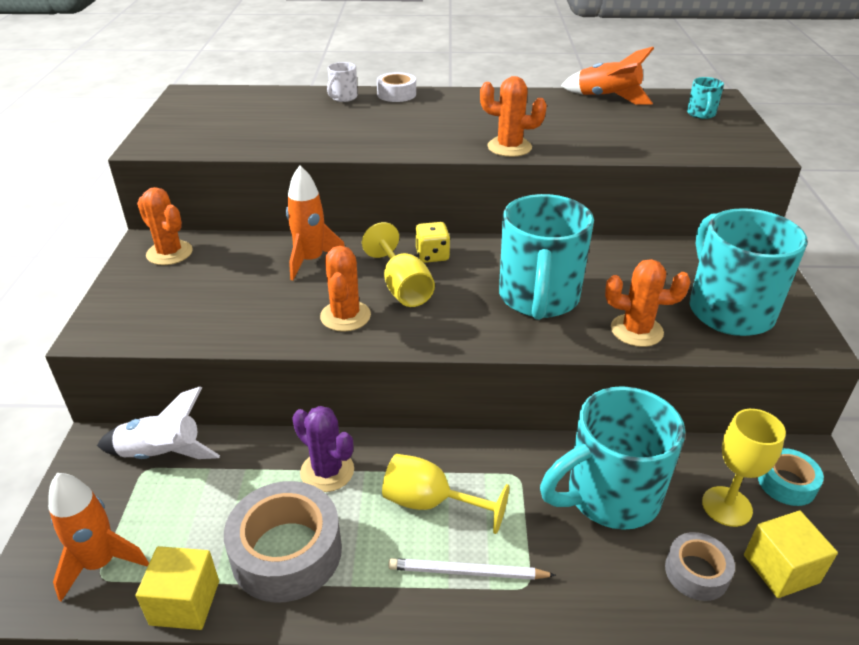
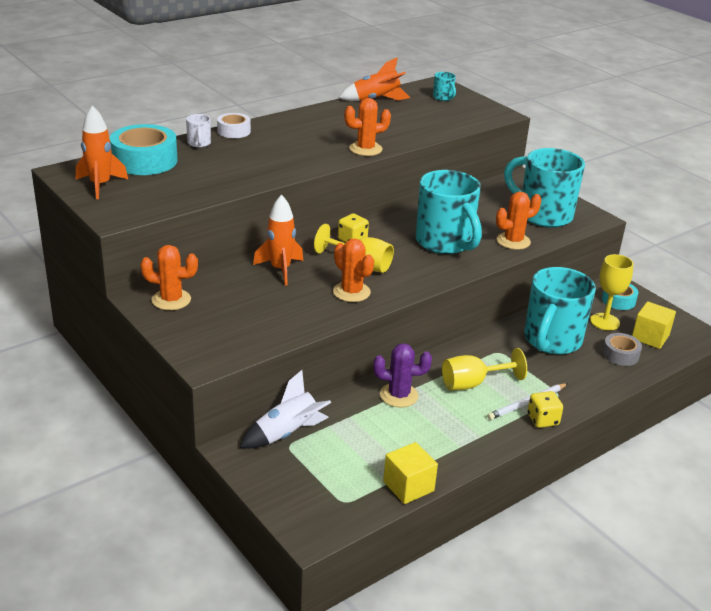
camera: 40 degrees left, 5 degrees down
orange rocket [48,473,149,602] -> orange rocket moved to [76,105,128,199]
grey tape [224,481,342,603] -> none
none -> turquoise tape [110,124,177,175]
none -> yellow dice [527,391,563,428]

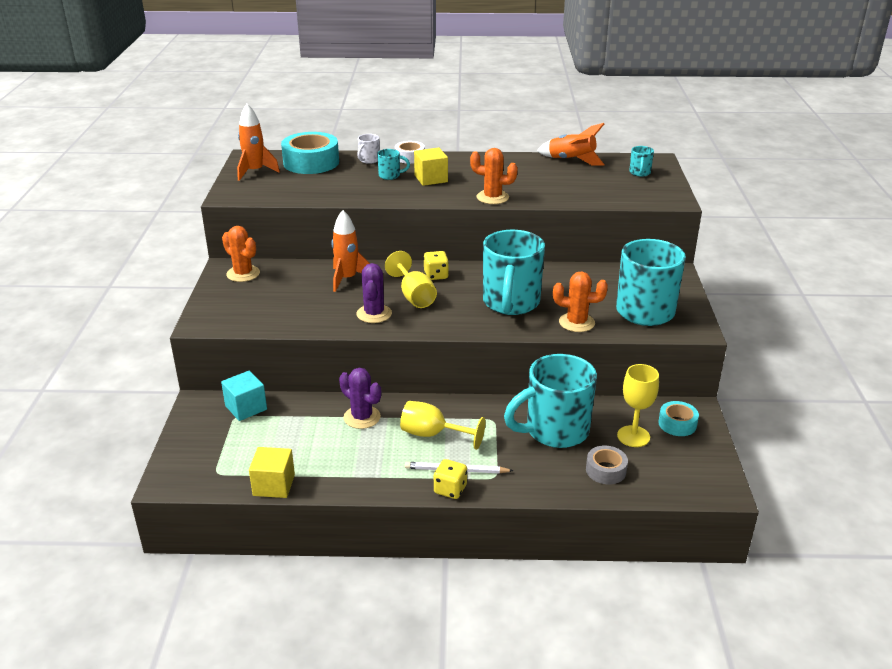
camera: 40 degrees right, 0 degrees up
white rocket [240,370,331,449] -> turquoise cube [221,371,267,421]
orange cactus [333,238,374,302] -> purple cactus [356,263,392,323]
yellow cube [632,301,676,349] -> yellow cube moved to [414,148,448,186]
none -> turquoise mug [377,149,410,180]

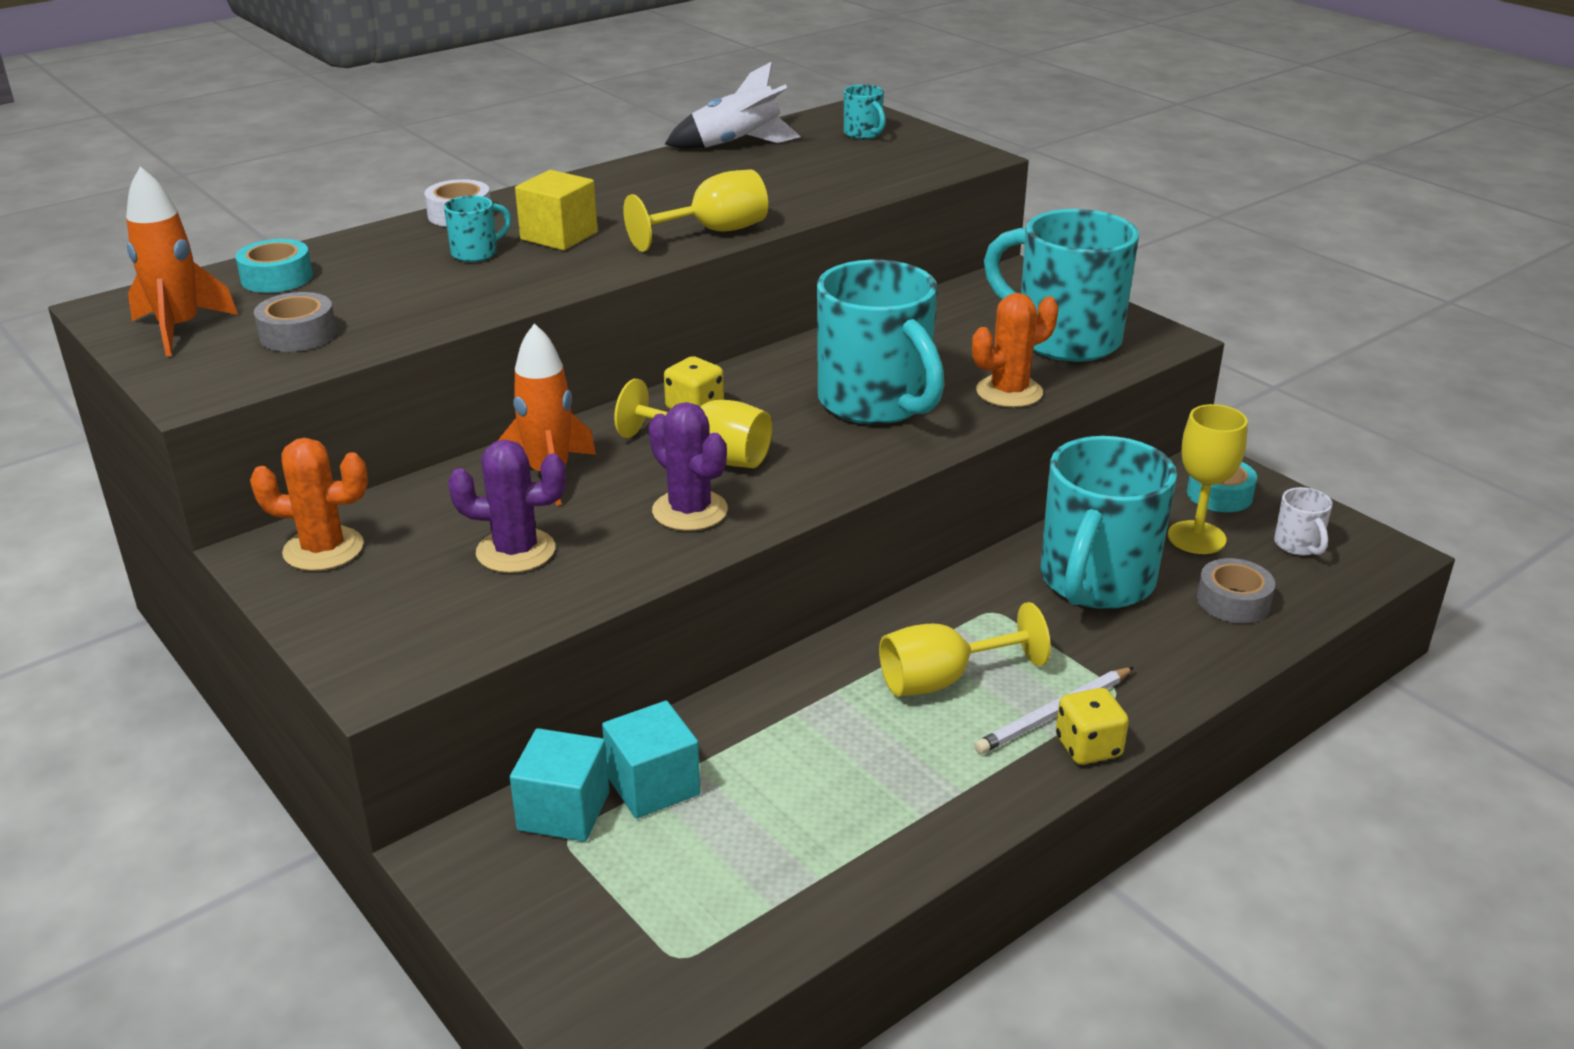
camera: 40 degrees left, 0 degrees up
yellow cube [249,447,295,498] -> none
turquoise tape [281,132,339,174] -> turquoise tape [235,239,313,293], size x0.55
purple cactus [339,368,381,429] -> purple cactus moved to [448,440,566,573]
white mug [357,134,380,164] -> white mug moved to [1274,487,1333,556]
orange cactus [470,148,518,204] -> yellow goblet [623,169,768,252]
orange rocket [537,123,604,166] -> white rocket [665,61,801,149]
none -> grey tape [254,292,337,352]
none -> turquoise cube [602,701,700,819]

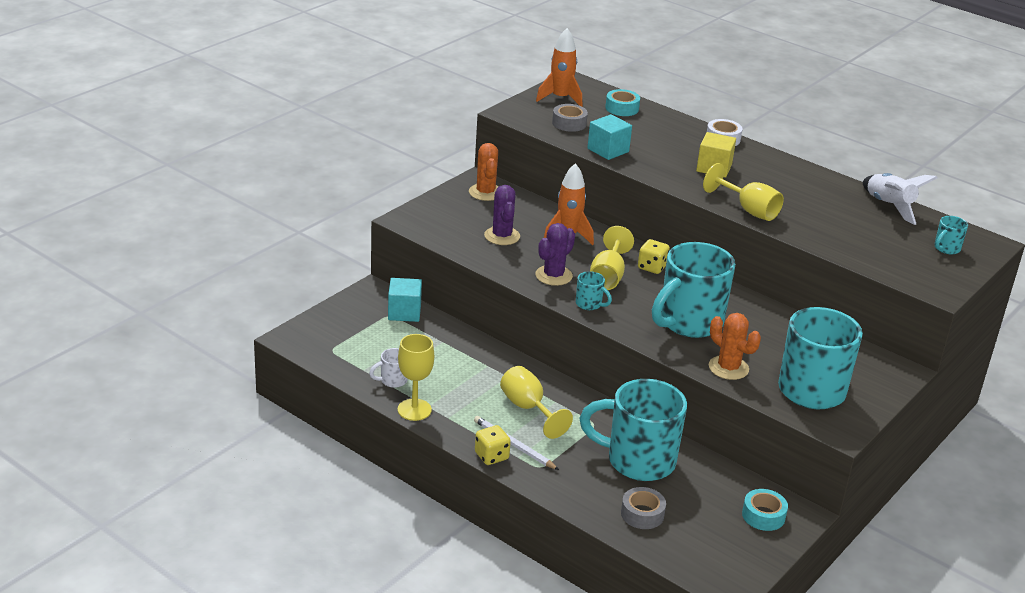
camera: 75 degrees right, 0 degrees up
turquoise mug [444,195,511,262] -> turquoise mug moved to [576,271,612,310]
turquoise cube [602,701,700,819] -> turquoise cube moved to [587,114,632,160]
yellow goblet [1168,404,1247,554] -> yellow goblet moved to [398,334,434,421]
white mug [1274,487,1333,556] -> white mug moved to [369,348,408,388]

